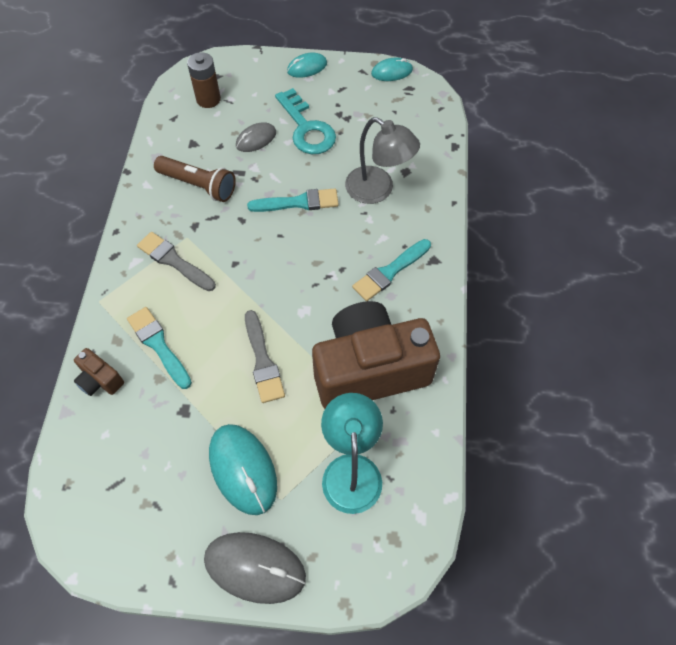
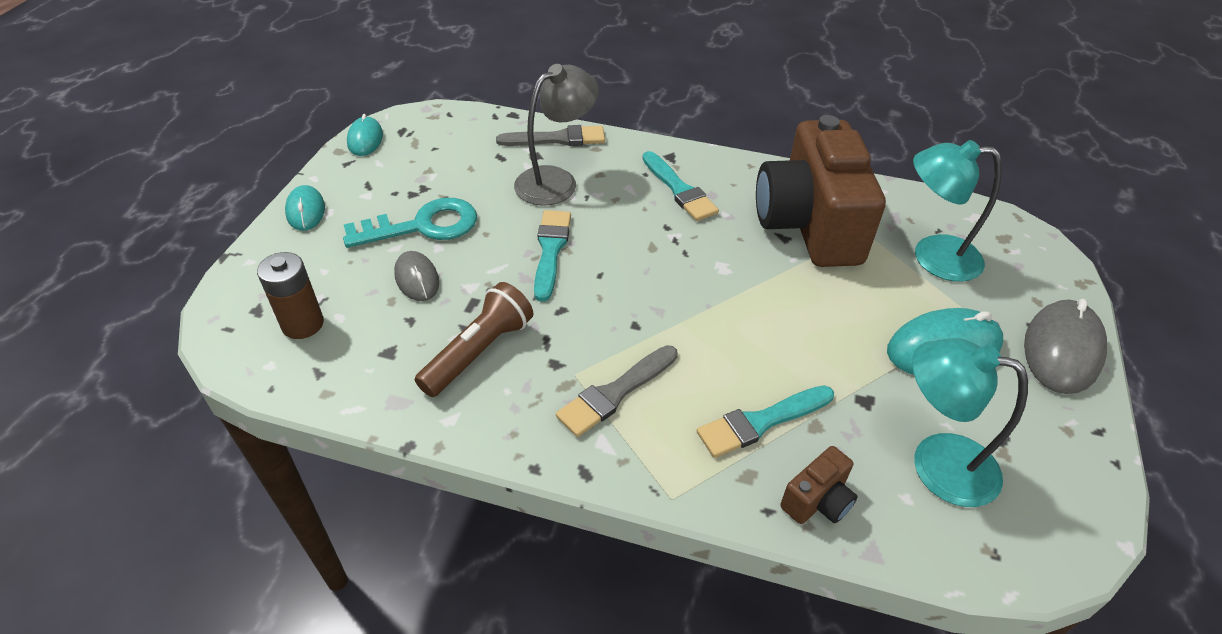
camera: 80 degrees left, 15 degrees down
grey brush [245,310,285,403] -> grey brush moved to [496,125,605,146]
none -> turquoise lamp [912,338,1028,507]

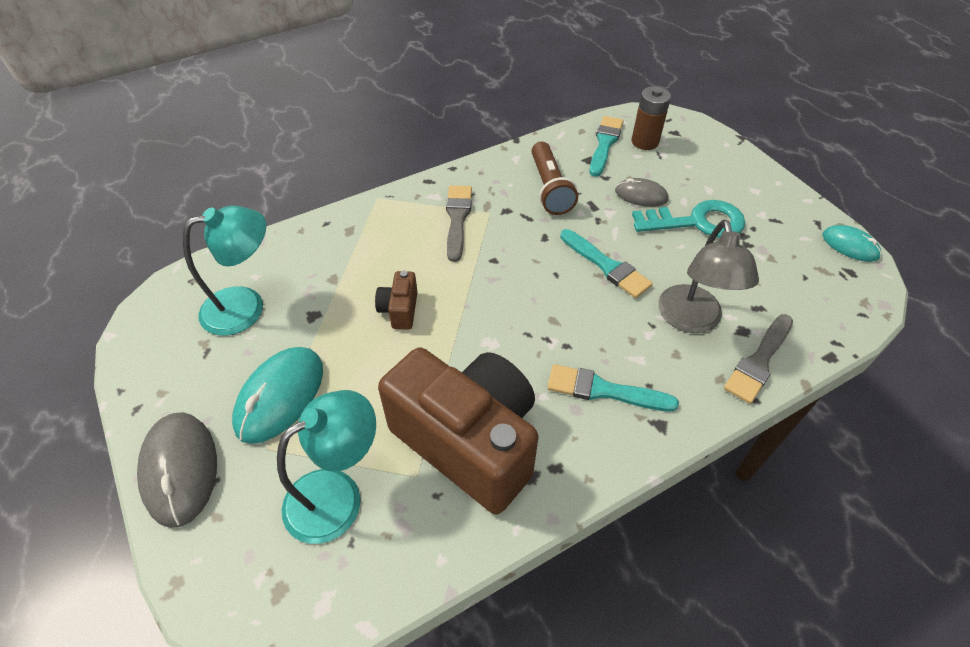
camera: 135 degrees right, 5 degrees up
turquoise mouse [285,185,325,231] -> none
turquoise key [343,198,477,248] -> turquoise key turned 120 degrees counterclockwise [632,200,745,238]
turquoise brush [697,385,834,458] -> turquoise brush moved to [589,116,624,177]
brown camera [781,446,857,524] -> brown camera moved to [375,271,417,330]

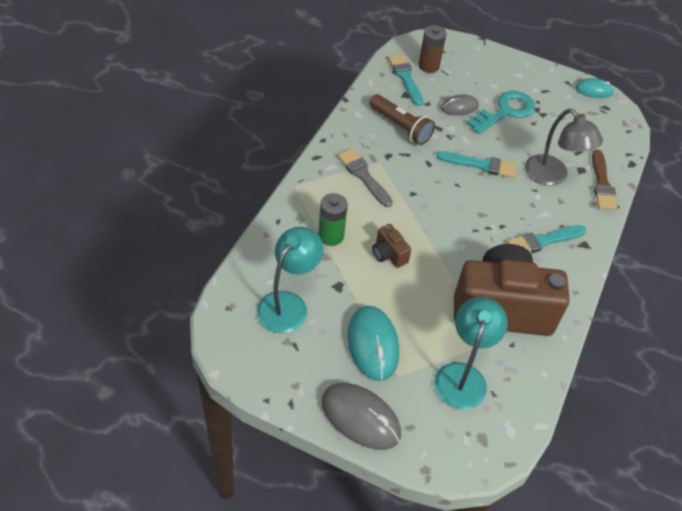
camera: 40 degrees left, 0 degrees up
grey brush [724,314,793,404] -> brown brush [592,149,618,210]
none -> green battery [318,193,348,246]

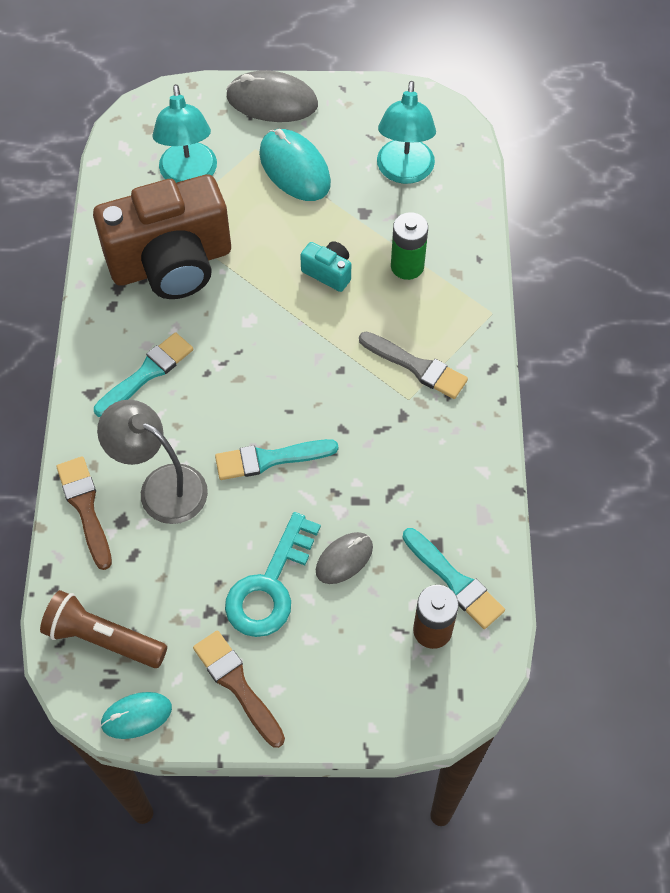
camera: 160 degrees right, 10 degrees up
brown flashlight [369,94,435,145] -> brown flashlight moved to [40,590,167,668]
brown camera [372,224,411,268] -> turquoise camera [300,241,351,292]
none -> brown brush [193,630,285,748]

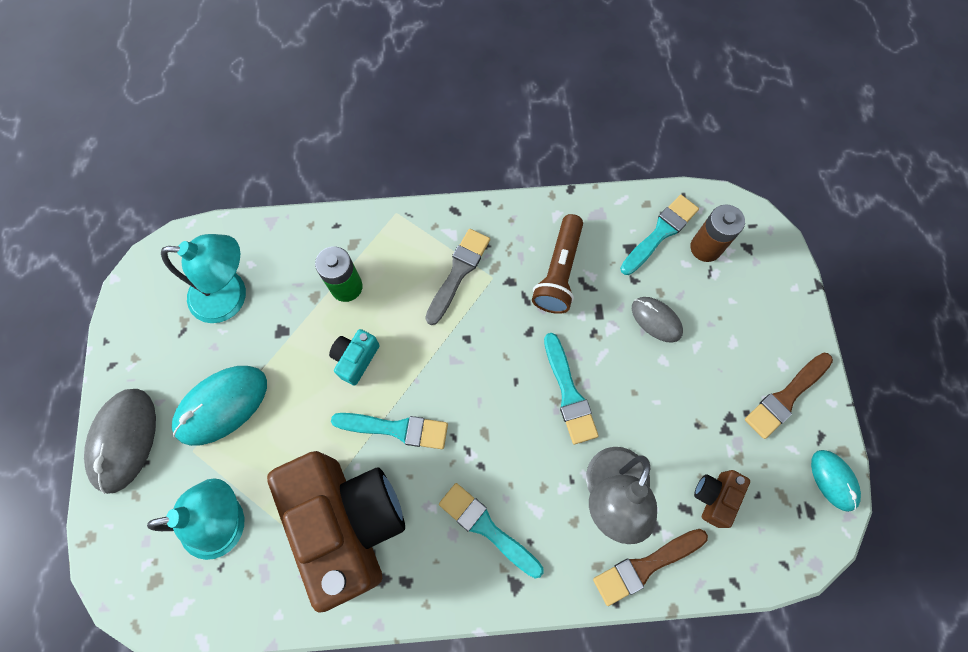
camera: 95 degrees left, 10 degrees up
brown flashlight [40,590,167,668] -> brown flashlight moved to [532,214,583,314]
turquoise key [225,512,321,637] -> none
none -> turquoise brush [331,413,448,449]
none -> brown camera [694,470,750,528]

